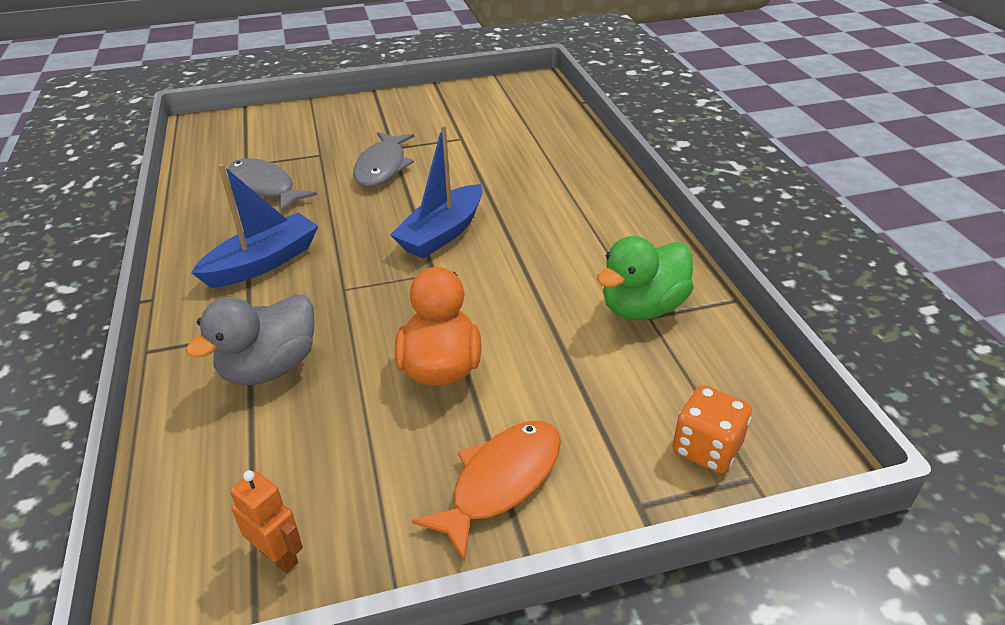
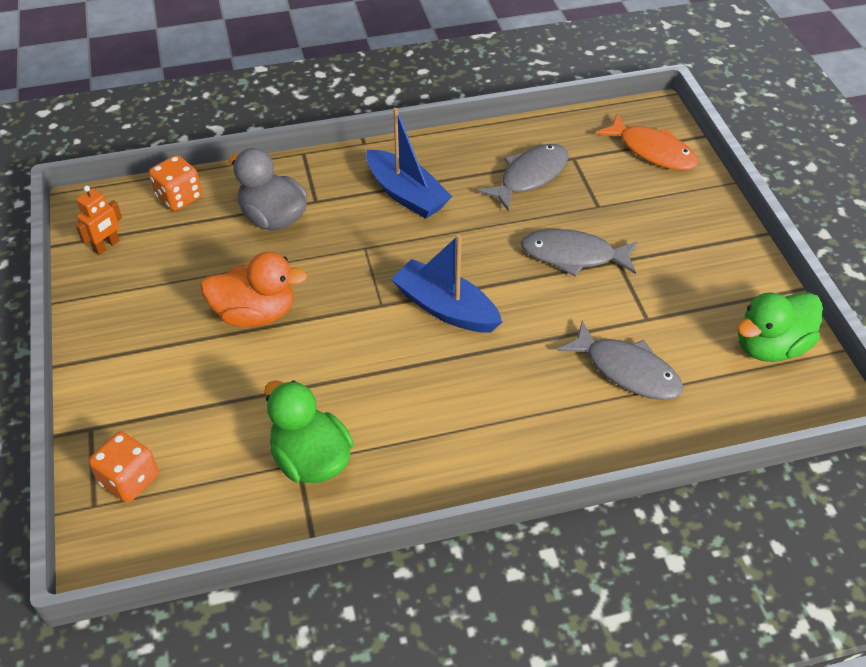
camera: 90 degrees right, 10 degrees up
orange fish [411,421,561,562] -> orange fish moved to [595,114,698,170]
none -> orange dice [149,155,202,211]
none -> grey fish [557,321,683,400]
none -> green duck [737,292,823,362]

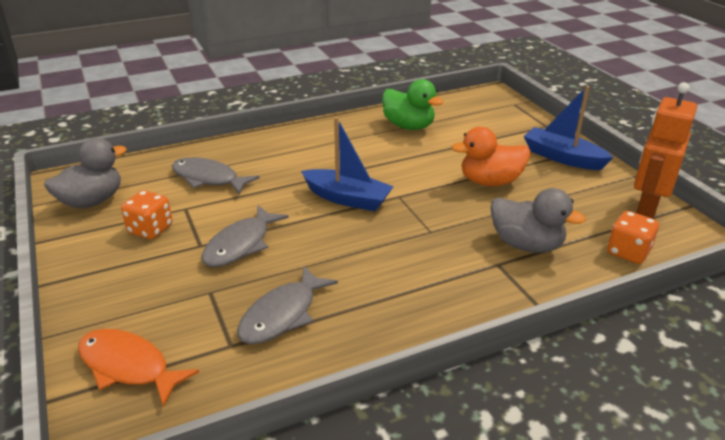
camera: 170 degrees right, 15 degrees down
orange robot [76,186,122,255] -> orange robot [634,82,697,219], size x1.97
orange dice [89,431,158,503] -> orange dice moved to [121,190,172,239]
blue boat [366,108,452,219] -> blue boat moved to [524,86,614,170]
grey fish [521,229,638,277] -> grey fish turned 120 degrees clockwise [201,205,289,267]
green duck [737,292,823,362] -> grey duck [44,138,127,208]

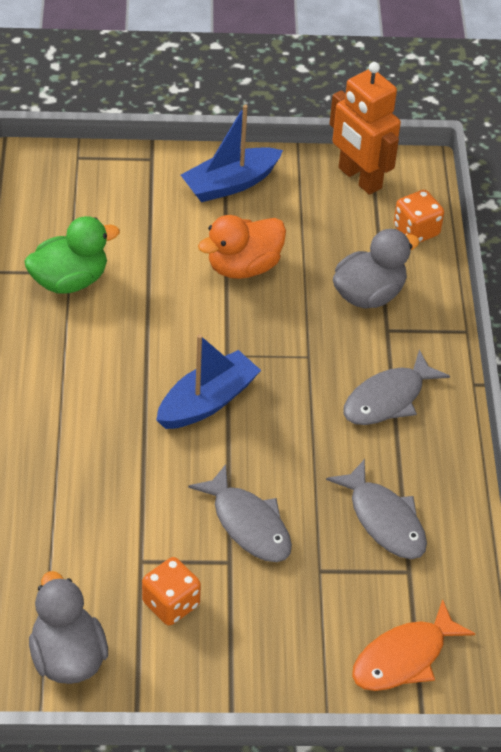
camera: 70 degrees left, 15 degrees up
grey fish [172,157,260,195] -> grey fish moved to [343,350,450,425]
orange duck [452,127,530,186] -> orange duck turned 45 degrees clockwise [198,215,286,279]

